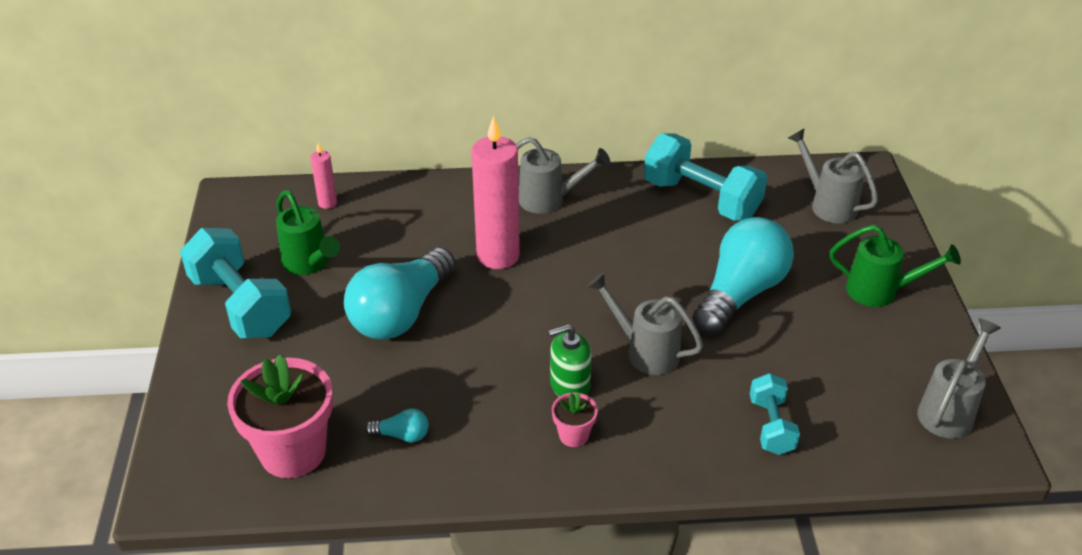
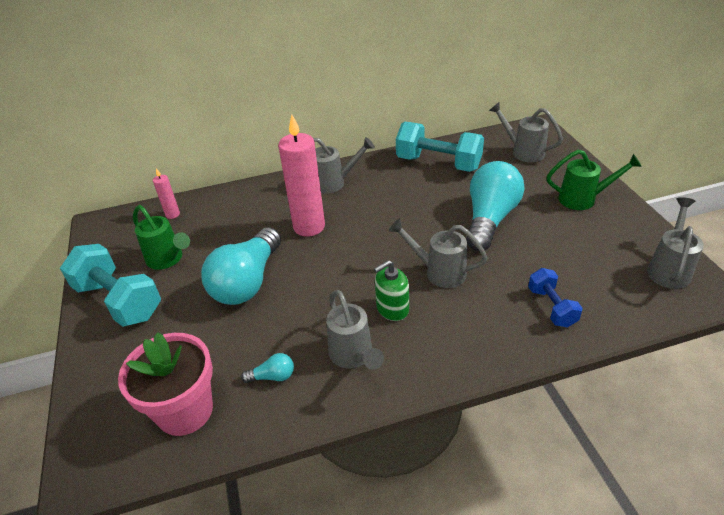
camera: 10 degrees left, 0 degrees up
pink flower pot [552,392,598,447] -> none
turquoise dumbbell [750,373,800,455] -> blue dumbbell [528,268,583,327]
none -> grey watering can [326,290,384,370]

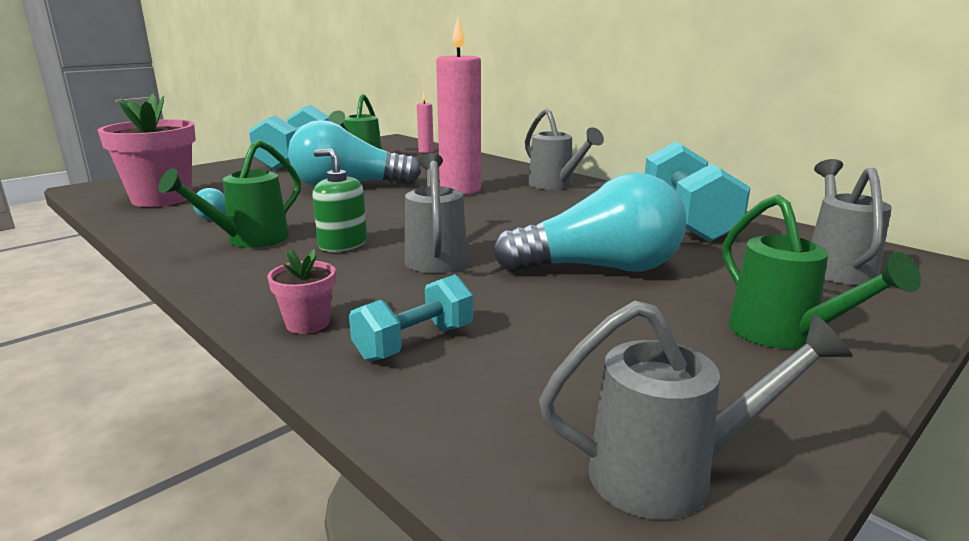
camera: 60 degrees right, 20 degrees down
grey watering can [326,290,384,370] -> green watering can [158,140,301,248]
blue dumbbell [528,268,583,327] -> turquoise dumbbell [349,274,473,362]
none -> pink flower pot [267,249,336,334]

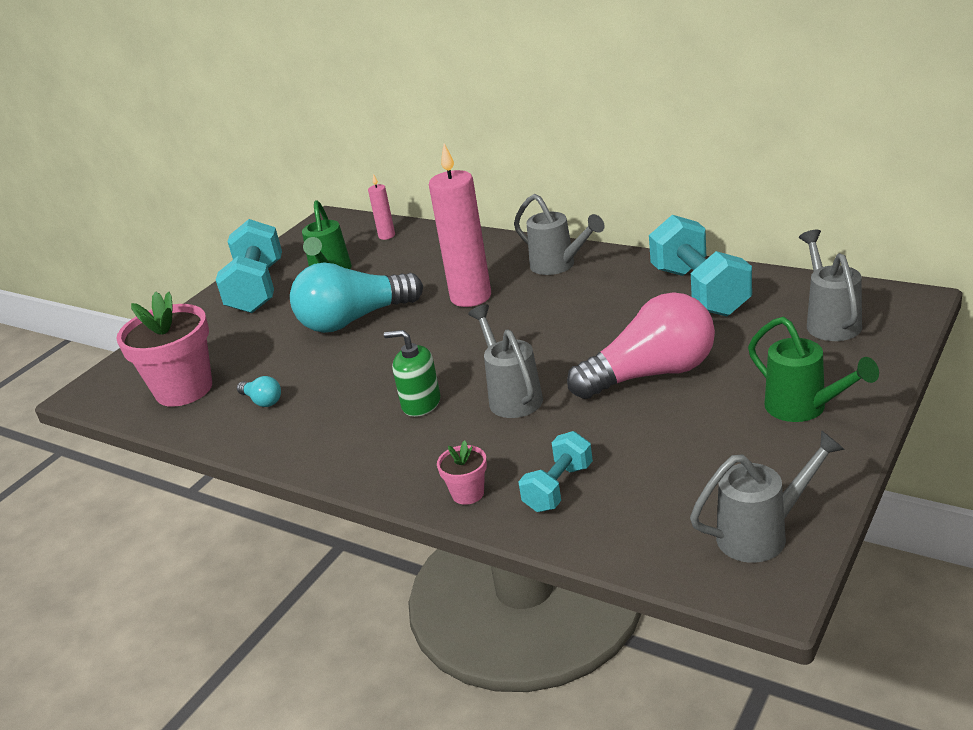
camera: 10 degrees left, 10 degrees up
green watering can [158,140,301,248] -> none
turquoise light bulb [493,173,686,272] -> pink light bulb [567,292,715,399]

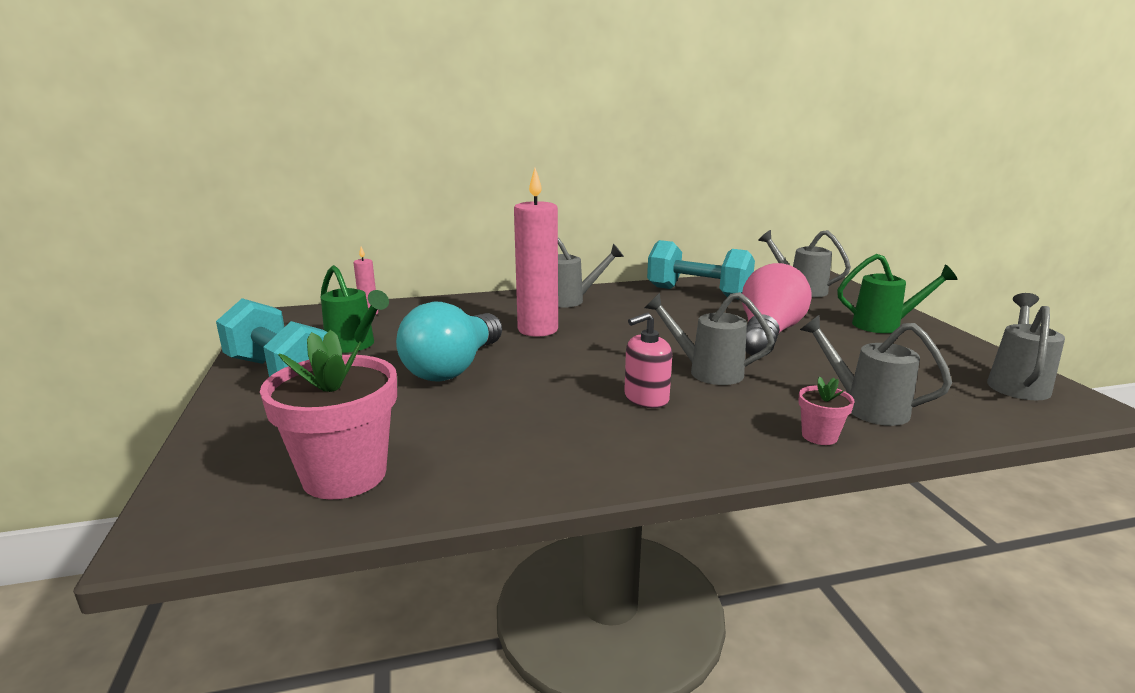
camera: 50 degrees left, 10 degrees down
turquoise light bulb [237,376,281,407] -> none
green soap dispenser [384,330,440,417] -> pink soap dispenser [624,312,672,408]
turquoise dumbbell [518,431,593,512] -> grey watering can [800,315,952,426]

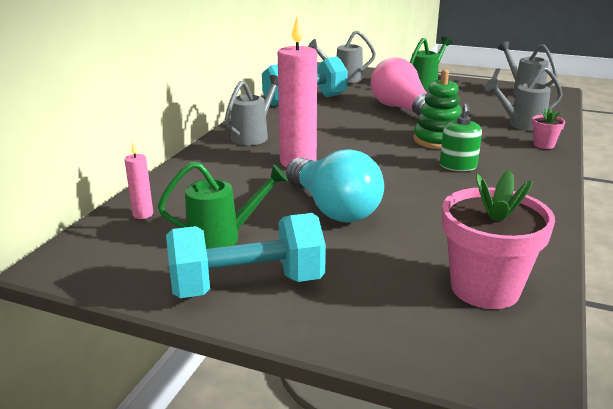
camera: 55 degrees left, 5 degrees up
pink soap dispenser [624,312,672,408] -> green soap dispenser [440,103,482,171]
grey watering can [645,292,775,385] -> green stacking toy [413,69,461,149]

